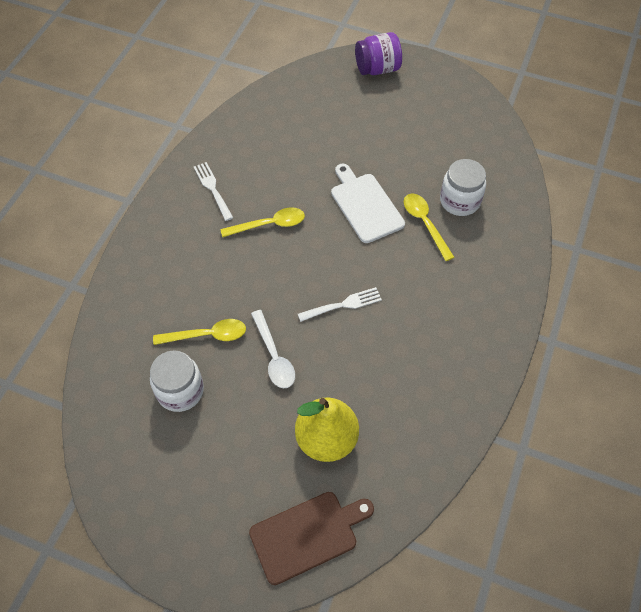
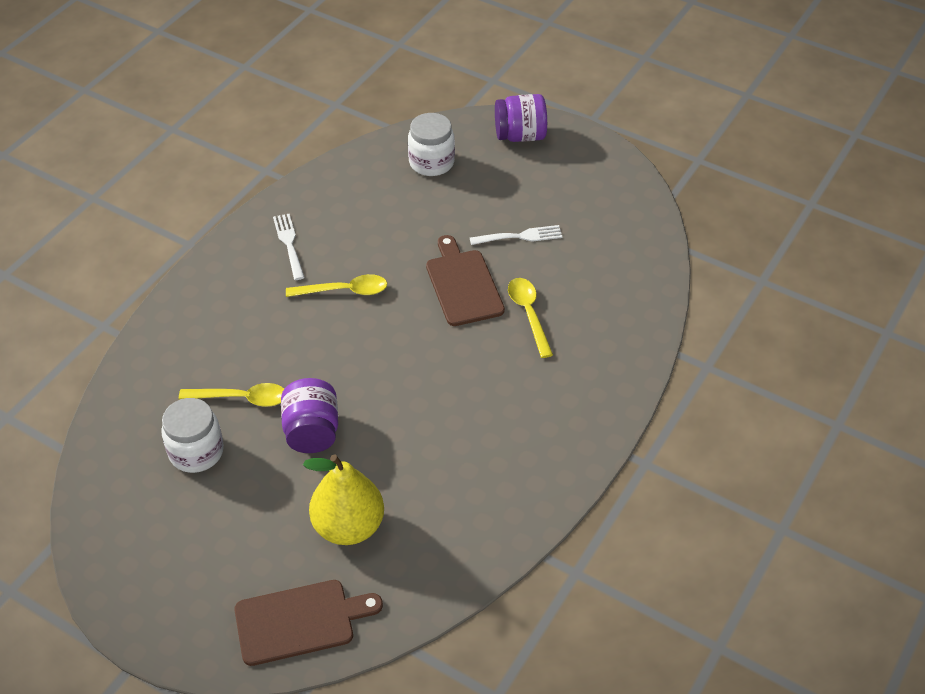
camera: 10 degrees right, 10 degrees down
white spoon [251,310,295,388] -> purple jar [281,378,338,453]
white fork [298,287,382,322] -> white fork moved to [470,225,562,245]
white cutting board [331,164,405,243] -> brown cutting board [426,235,505,326]
white jar [440,159,486,216] -> white jar moved to [408,113,455,176]

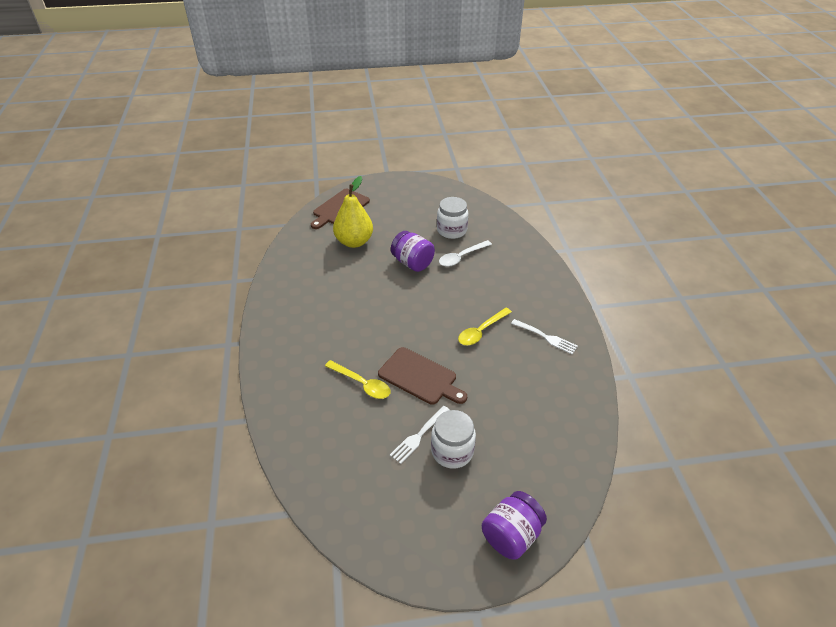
camera: 140 degrees right, 5 degrees down
yellow spoon [179,383,284,407] -> white spoon [439,240,492,267]
white jar [408,113,455,176] -> white jar moved to [431,410,476,469]

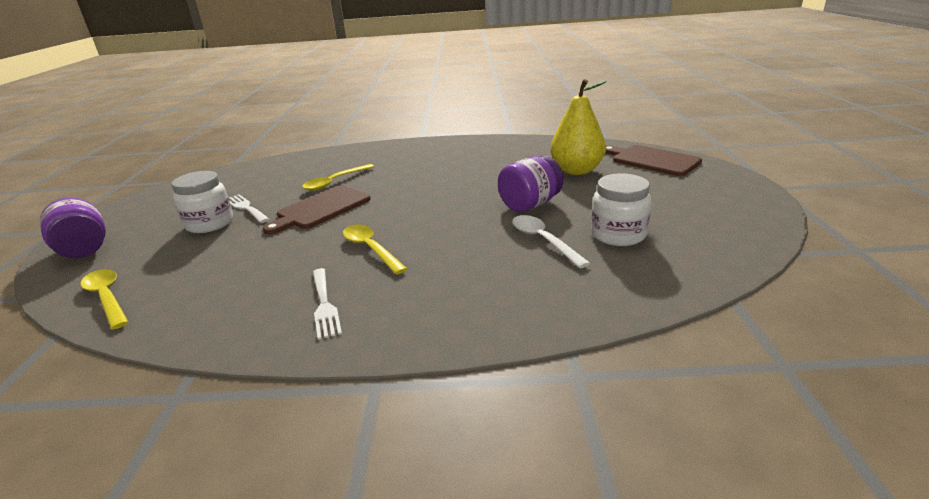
camera: 100 degrees right, 15 degrees down
white fork [511,319,578,355] -> white fork turned 60 degrees counterclockwise [313,268,342,340]
none -> yellow spoon [81,269,128,330]

